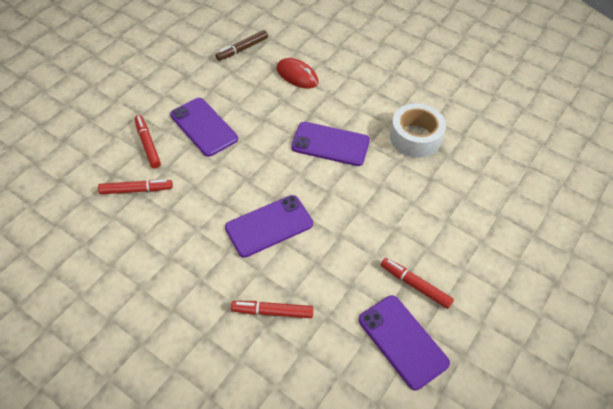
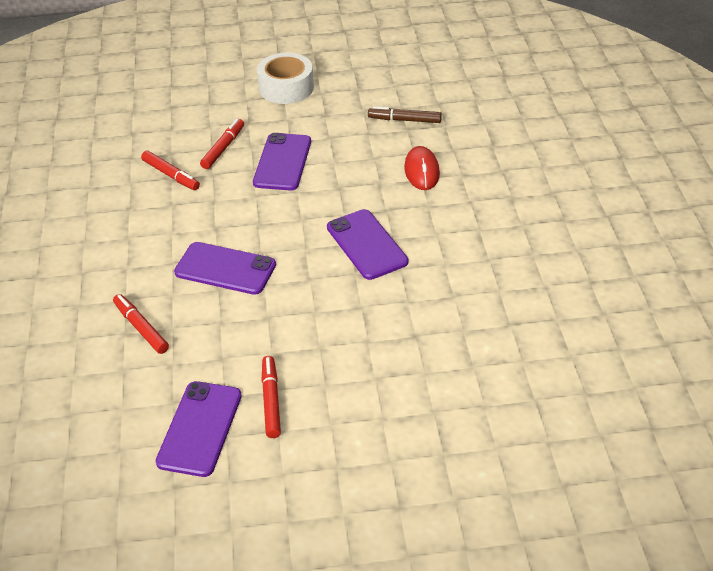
camera: 50 degrees right, 10 degrees down
white tape [390,103,446,158] -> white tape moved to [257,53,314,104]

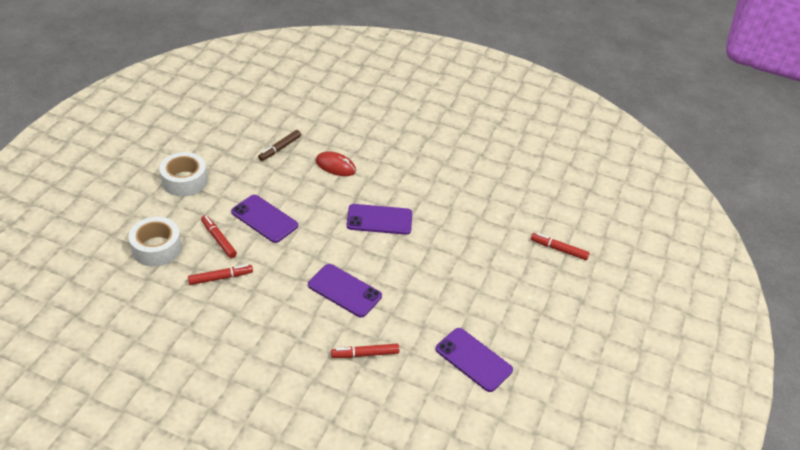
camera: 65 degrees left, 0 degrees up
purple phone [174,242,276,295] -> purple phone turned 75 degrees clockwise [308,264,382,318]
red marker [262,356,281,438] -> red marker moved to [531,233,590,260]
none -> white tape [128,217,182,267]

